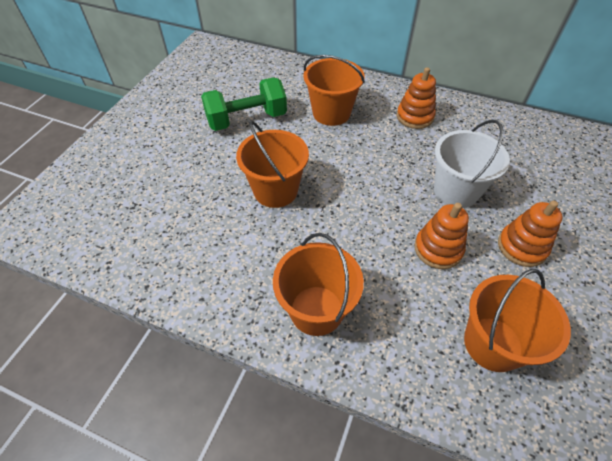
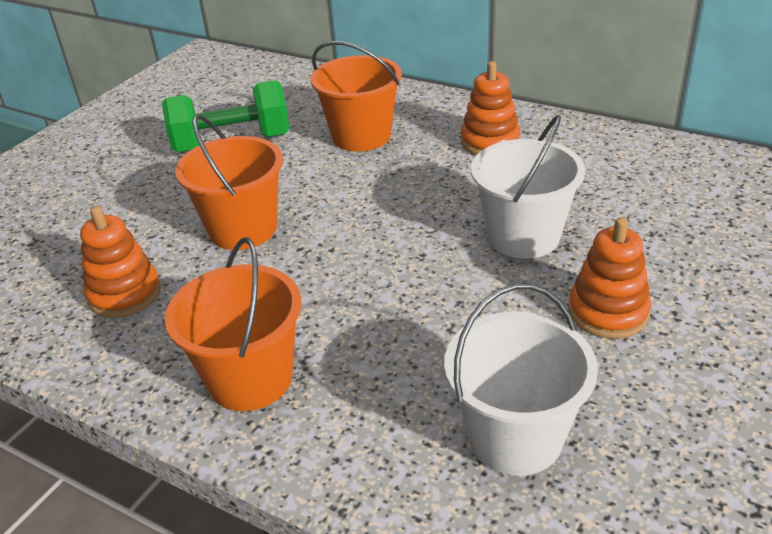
camera: 10 degrees right, 15 degrees down
orange stacking toy [414,203,469,269] -> orange stacking toy moved to [80,206,161,318]
orange bucket [464,269,571,372] -> white bucket [444,284,598,476]

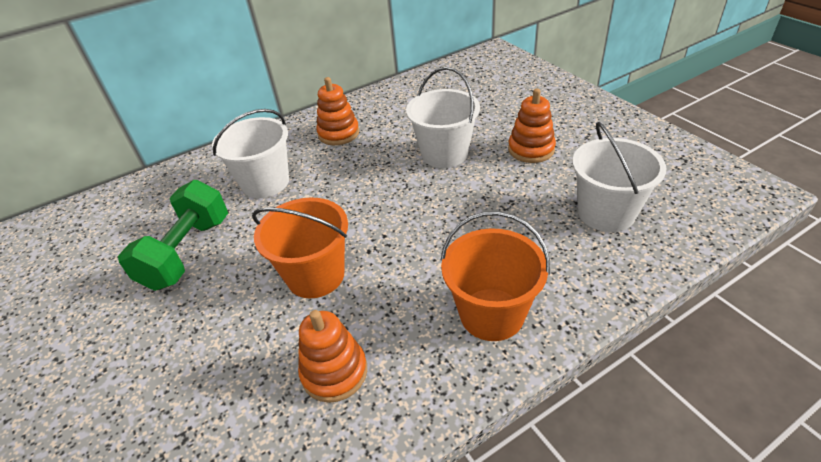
camera: 60 degrees left, 5 degrees up
orange bucket [311,41,402,152] -> white bucket [212,109,289,198]

